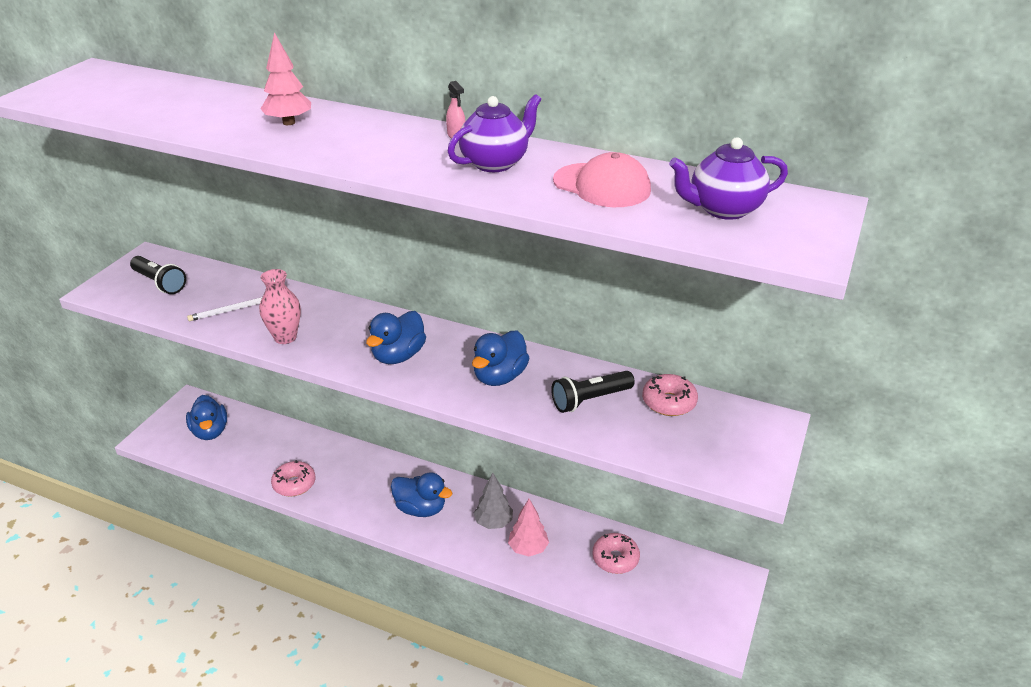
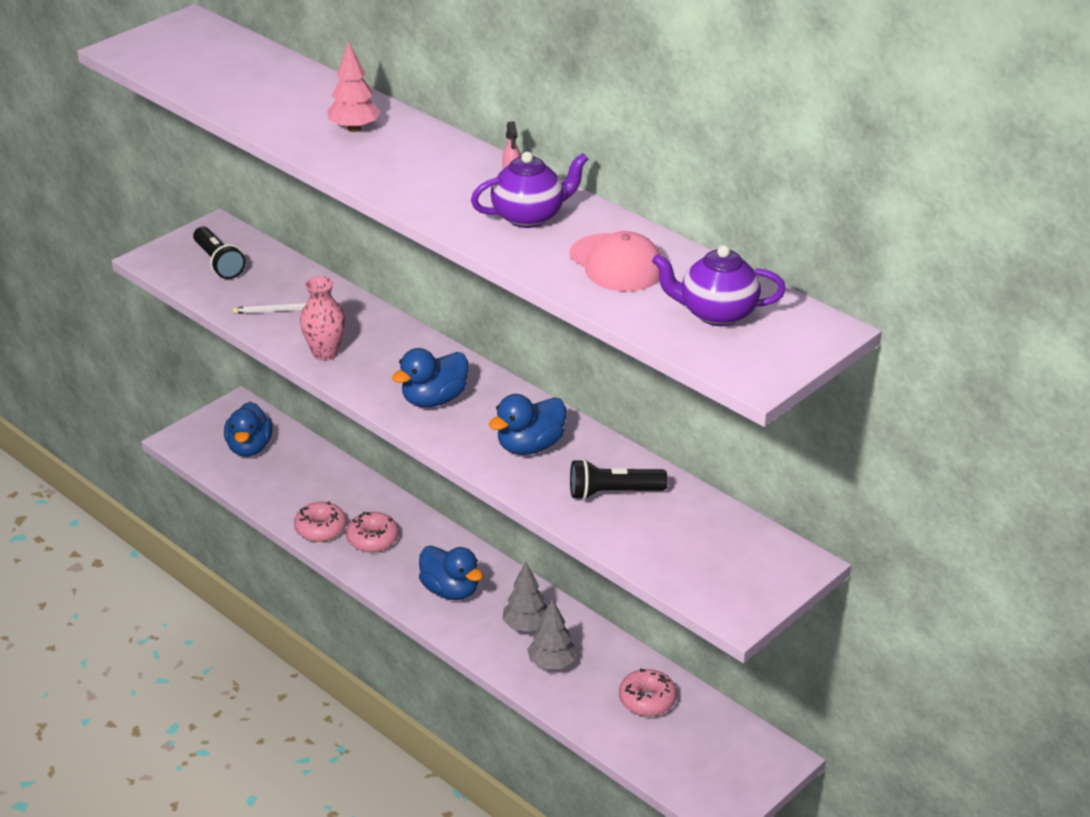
camera: 20 degrees right, 0 degrees up
pink tree [508,499,549,556] -> grey tree [527,598,577,669]
pink donut [642,374,698,416] -> pink donut moved to [346,512,399,552]

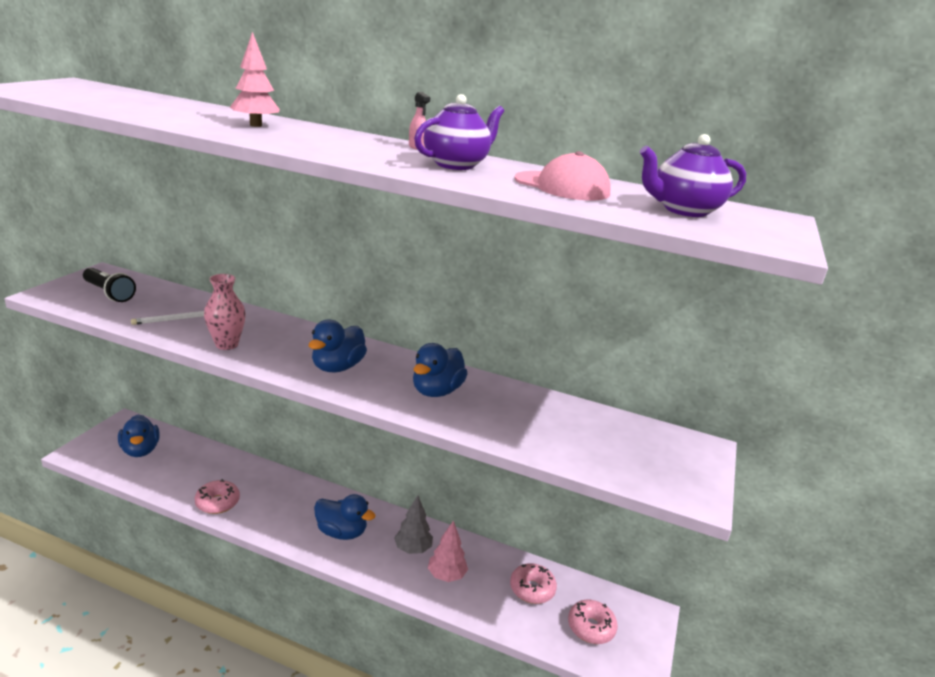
camera: 25 degrees left, 10 degrees down
pink donut [346,512,399,552] -> pink donut moved to [568,600,618,644]
grey tree [527,598,577,669] -> pink tree [428,521,468,582]
black flashlight [570,459,668,500] -> none

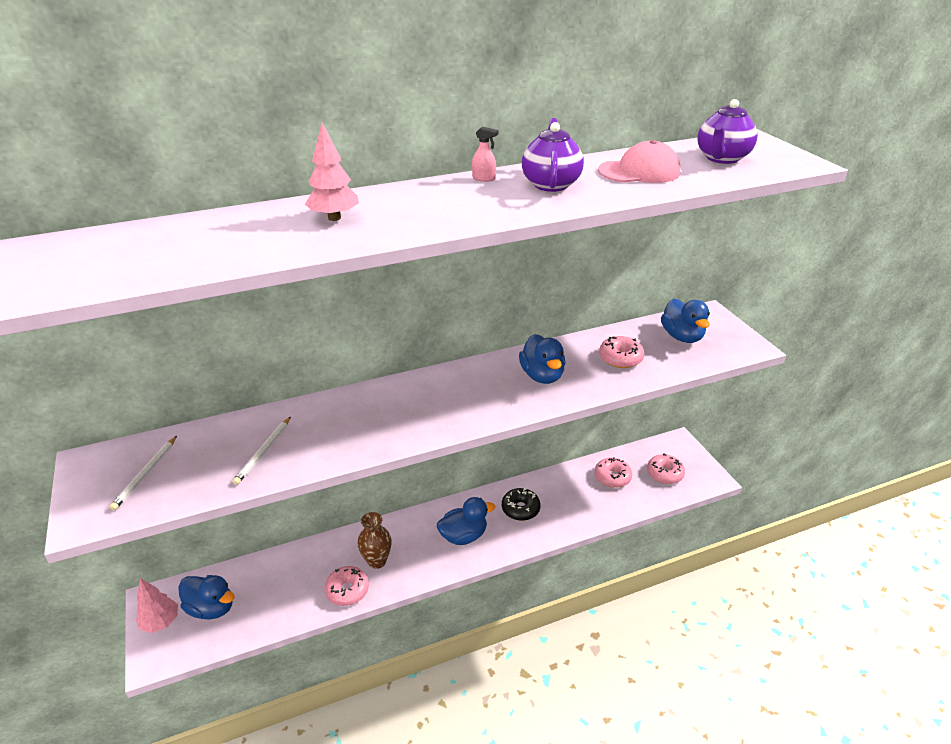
camera: 40 degrees left, 10 degrees up
black flashlight [83,268,136,302] -> white pencil [109,436,177,511]
pink vase [204,274,246,350] -> none
blue duck [309,320,367,372] -> blue duck moved to [661,299,710,343]
grey tree [394,495,433,554] -> black donut [502,488,540,521]
pink tree [428,521,468,582] -> pink tree moved to [136,578,178,633]
none -> brown vase [358,512,392,569]
none -> pink donut [599,336,644,368]

